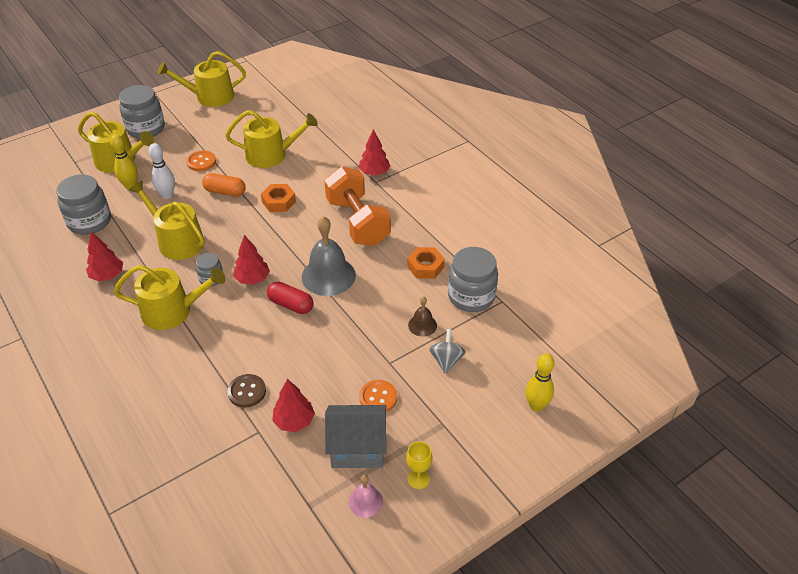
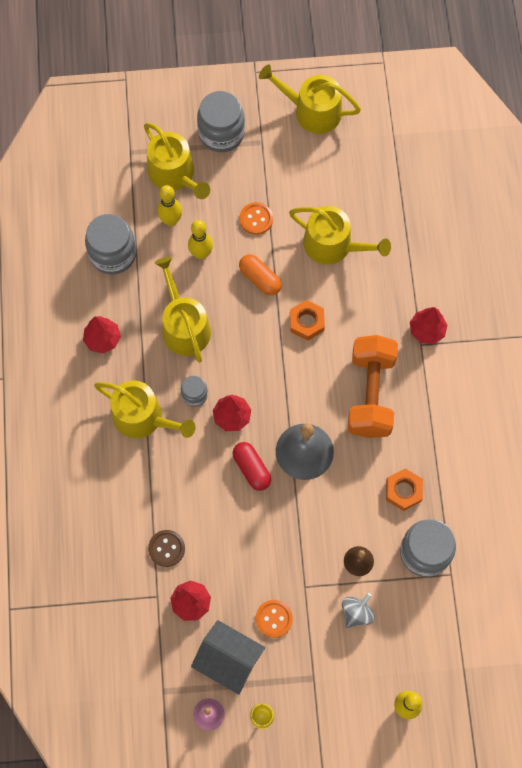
camera: 30 degrees right, 25 degrees up
white bowling pin [149,143,175,199] -> yellow bowling pin [188,220,213,260]

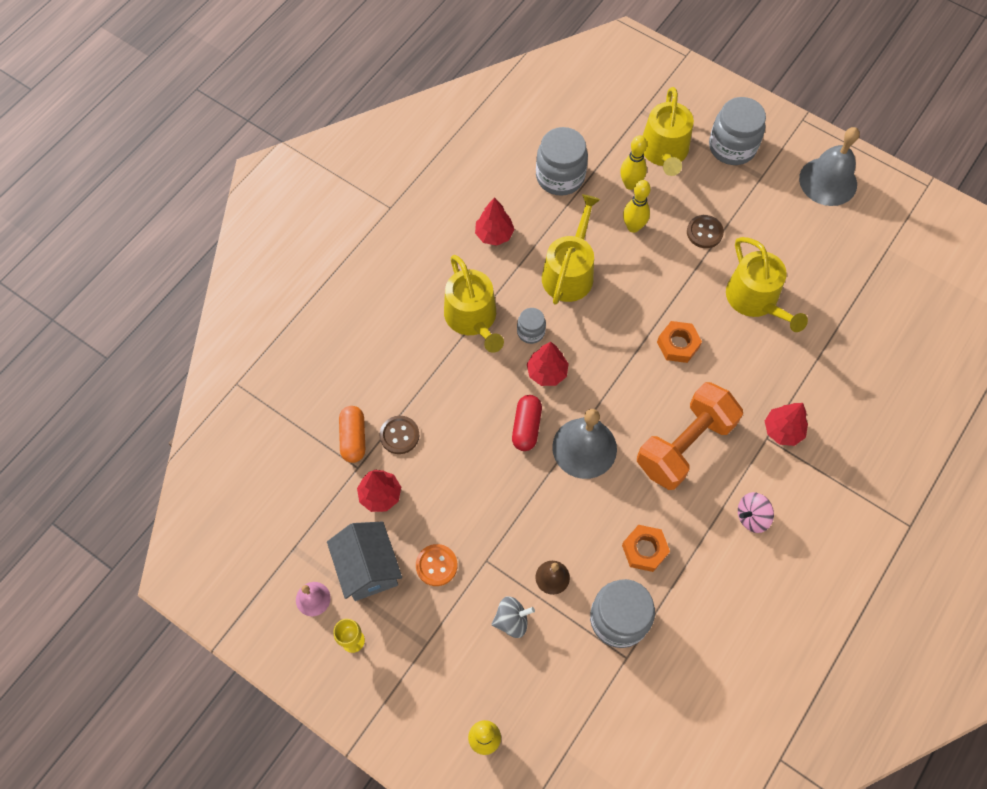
camera: 40 degrees right, 5 degrees down
orange button [239,202,273,235] -> brown button [687,215,724,248]
orange capsule [239,254,282,295] -> orange capsule moved to [339,406,365,463]
yellow watering can [259,64,361,134] -> grey bell [799,127,860,206]
none -> pink spinning top [738,492,774,533]

